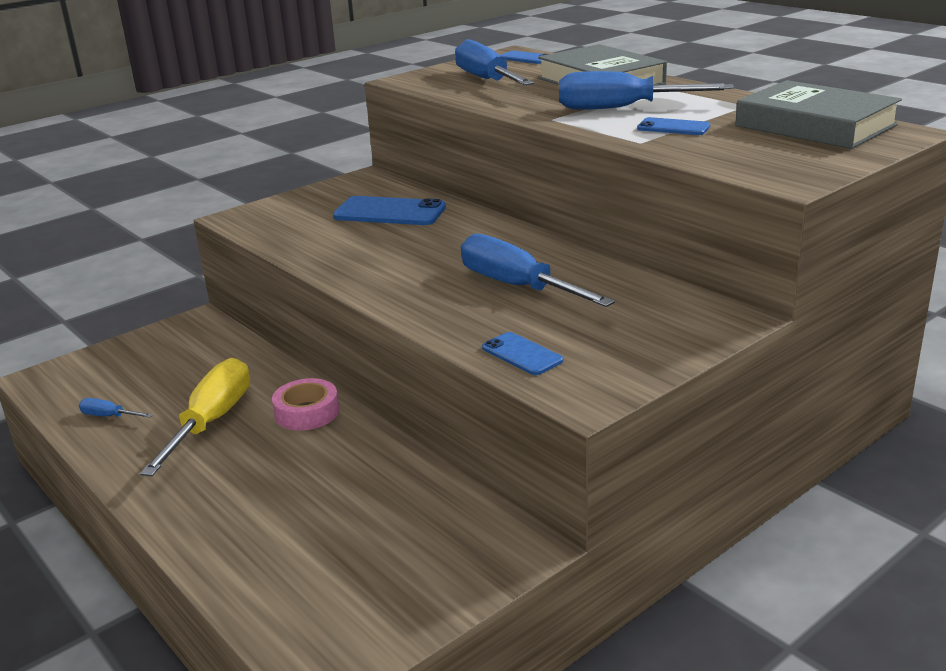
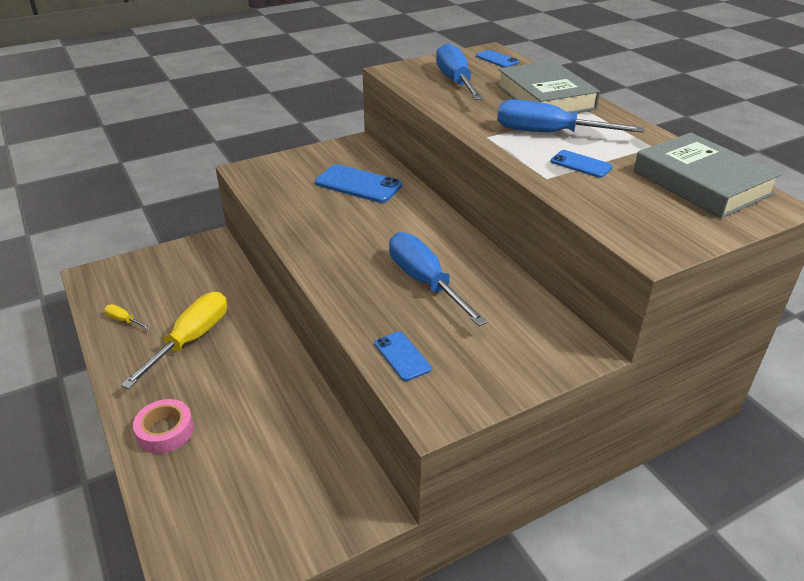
camera: 10 degrees right, 10 degrees up
blue screwdriver [79,398,153,418] -> yellow screwdriver [104,304,151,330]
pink tape [272,378,339,430] -> pink tape moved to [133,399,194,454]

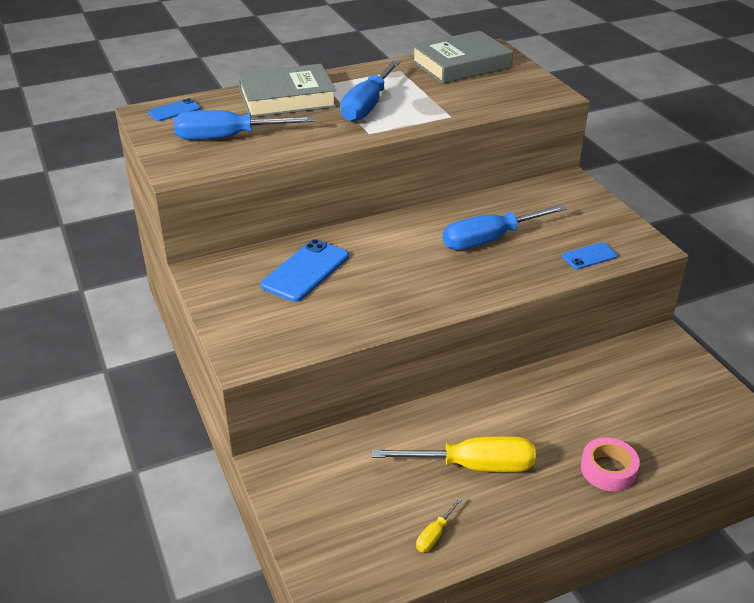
camera: 85 degrees left, 0 degrees up
yellow screwdriver [121,292,227,389] -> yellow screwdriver turned 150 degrees clockwise [372,436,536,472]
blue phone [551,150,613,178] -> none

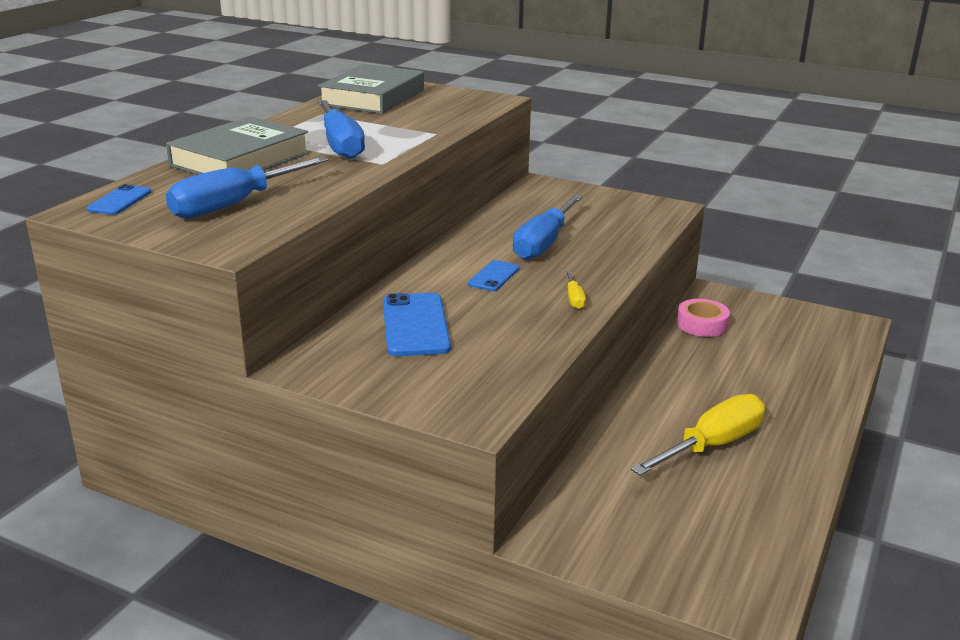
camera: 40 degrees left, 10 degrees down
yellow screwdriver [416,497,463,552] -> yellow screwdriver moved to [565,270,586,309]
blue phone [562,242,618,269] -> blue phone moved to [468,260,519,291]
pink tape [581,437,640,491] -> pink tape moved to [677,299,730,337]

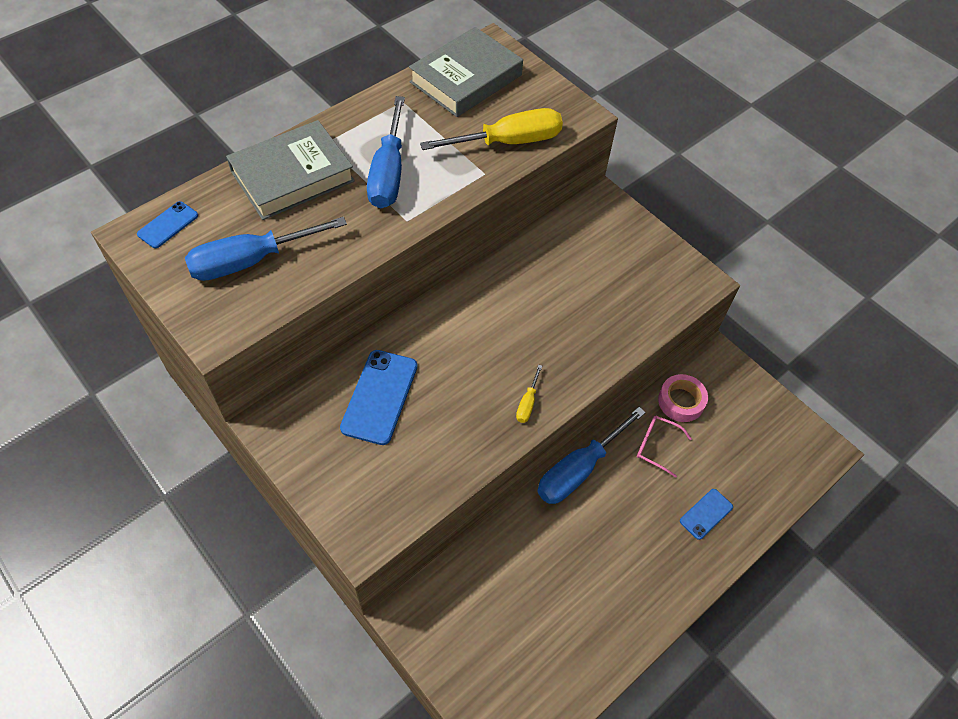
camera: 20 degrees right, 30 degrees up
blue phone [468,260,519,291] -> blue phone moved to [680,489,733,540]
blue screwdriver [512,194,583,260] -> blue screwdriver moved to [537,407,646,504]
yellow screwdriver [631,394,765,475] -> yellow screwdriver moved to [420,108,563,150]
none -> pink glasses [637,416,692,478]

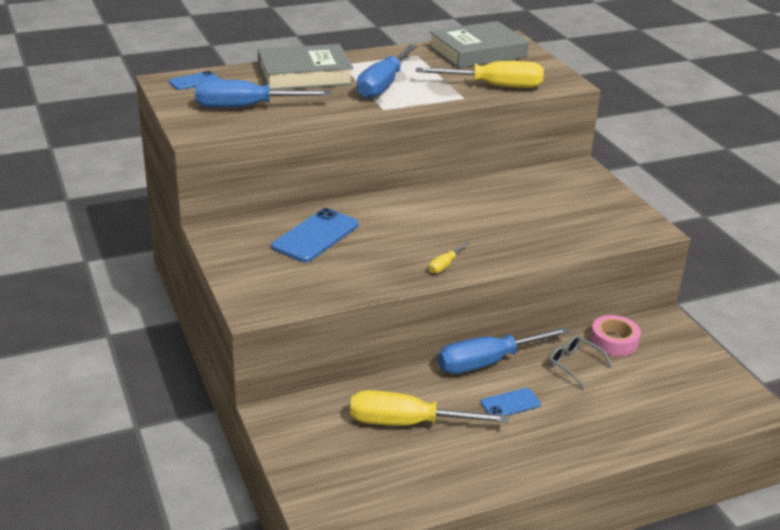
camera: 20 degrees right, 25 degrees down
pink glasses [637,416,692,478] -> grey glasses [549,335,613,388]
blue phone [680,489,733,540] -> blue phone moved to [481,388,541,415]
none -> yellow screwdriver [350,390,509,426]

